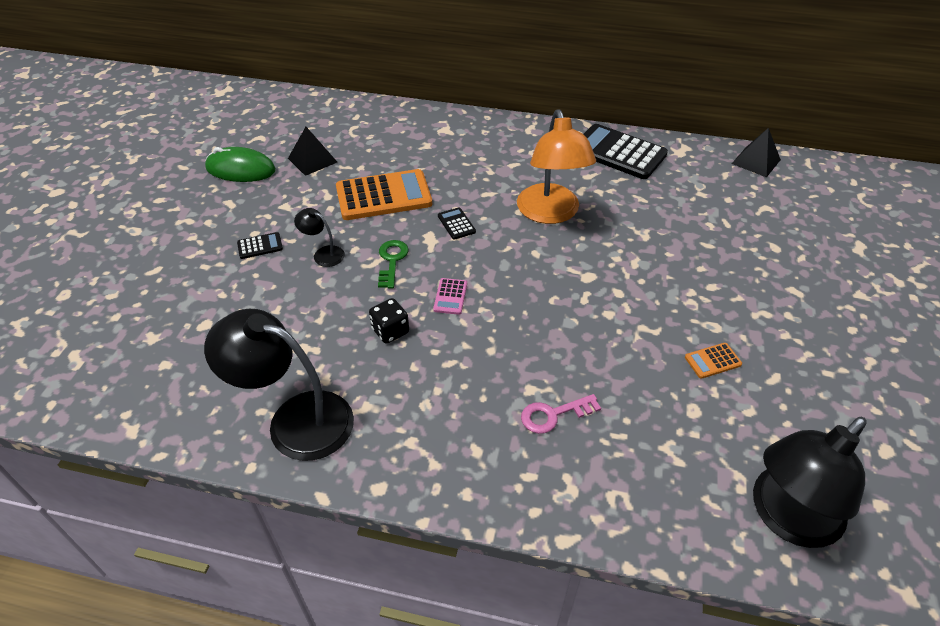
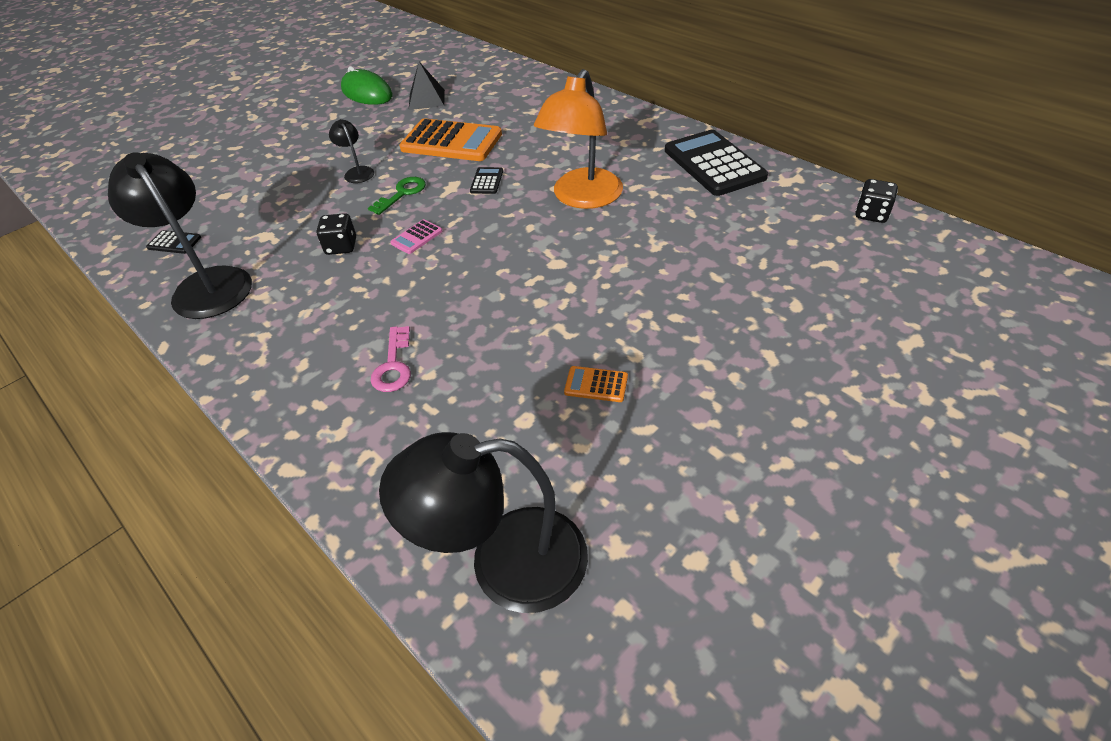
camera: 35 degrees right, 0 degrees up
black calculator [237,232,283,259] -> black calculator moved to [146,230,201,254]
pink key [521,394,601,434] -> pink key turned 105 degrees counterclockwise [371,326,411,392]
black pyramid [732,128,781,177] -> black dice [855,179,898,223]

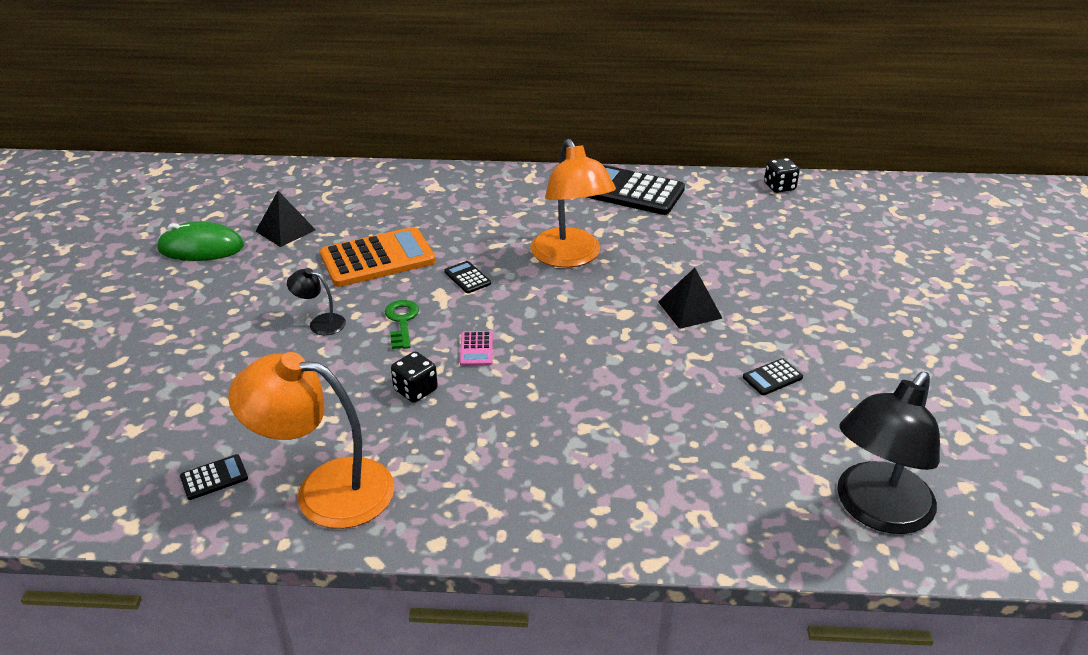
camera: 45 degrees left, 10 degrees down
black lamp [108,152,252,319] -> orange lamp [228,352,395,529]
pink key [371,326,411,392] -> none
orange calculator [564,366,628,402] -> black calculator [743,358,803,395]
none -> black pyramid [658,268,723,329]

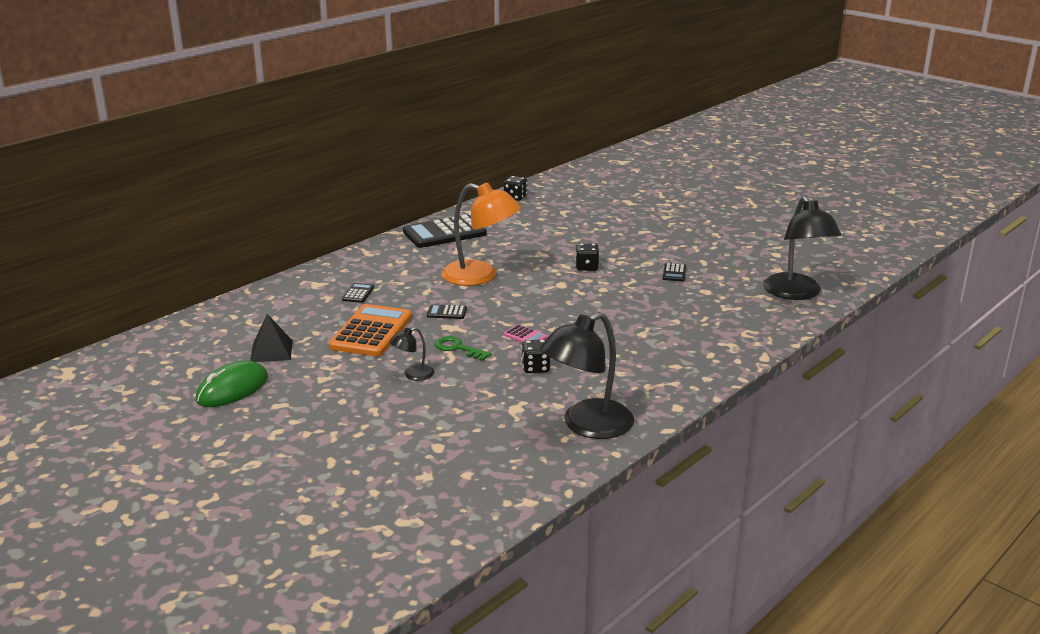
camera: 50 degrees left, 10 degrees down
black calculator [180,454,248,500] -> black calculator moved to [342,283,374,303]
orange lamp [228,352,395,529] -> black lamp [540,312,634,439]
black pyramid [658,268,723,329] -> black dice [575,243,599,271]

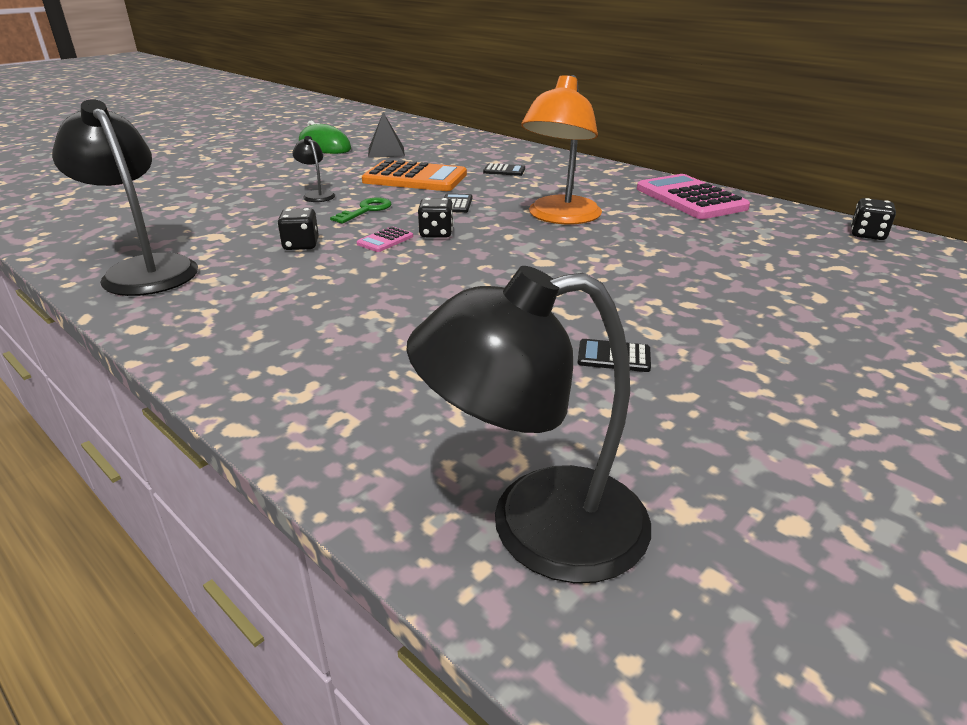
camera: 90 degrees right, 5 degrees up
black calculator [403,214,487,248] -> pink calculator [637,174,750,219]
black dice [575,243,599,271] -> black dice moved to [418,198,454,238]

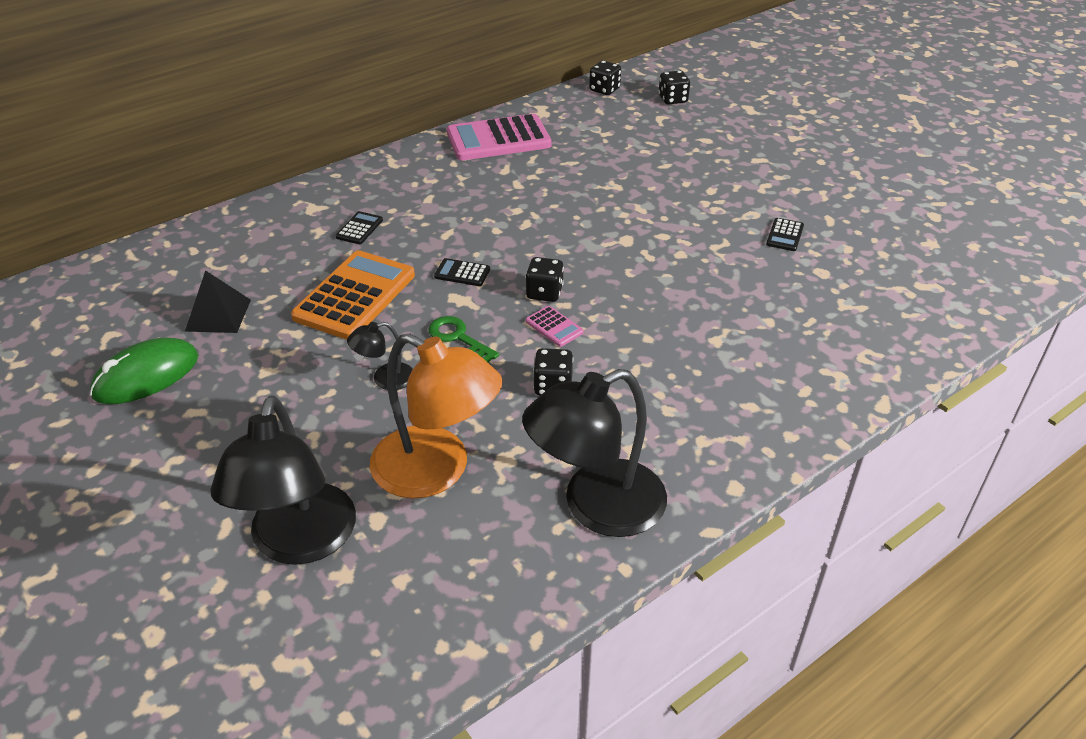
camera: 80 degrees left, 10 degrees up
black lamp [407,266,651,583] -> black lamp moved to [211,395,356,565]
orange lamp [521,75,602,224] -> orange lamp moved to [370,333,503,499]
none -> black dice [659,70,690,105]

